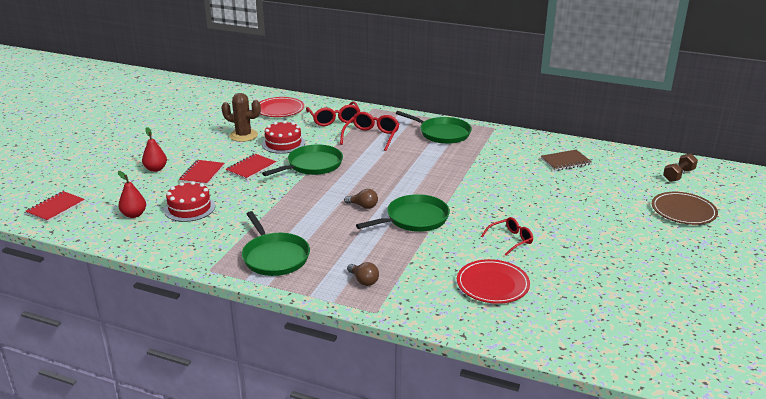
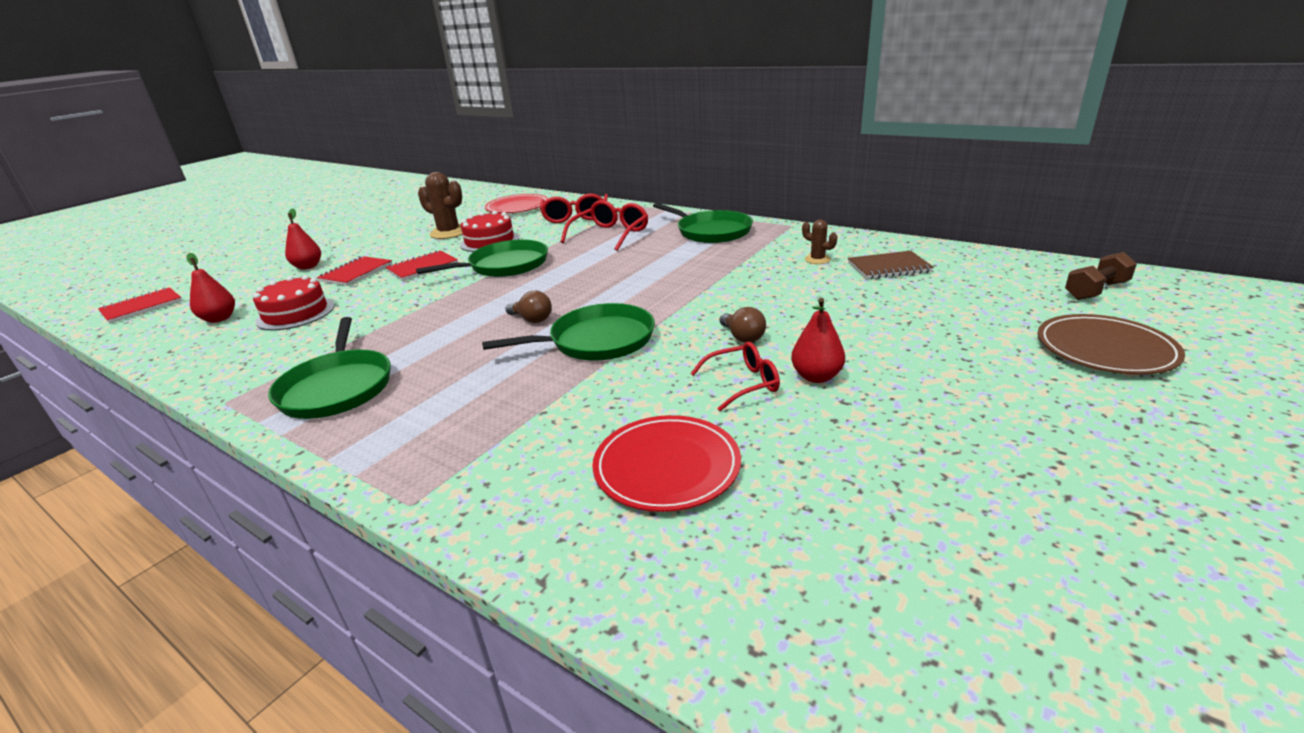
camera: 15 degrees right, 0 degrees up
brown light bulb [347,262,379,286] -> brown light bulb moved to [720,307,766,343]
none -> red pear [791,298,845,383]
none -> brown cactus [802,219,837,264]

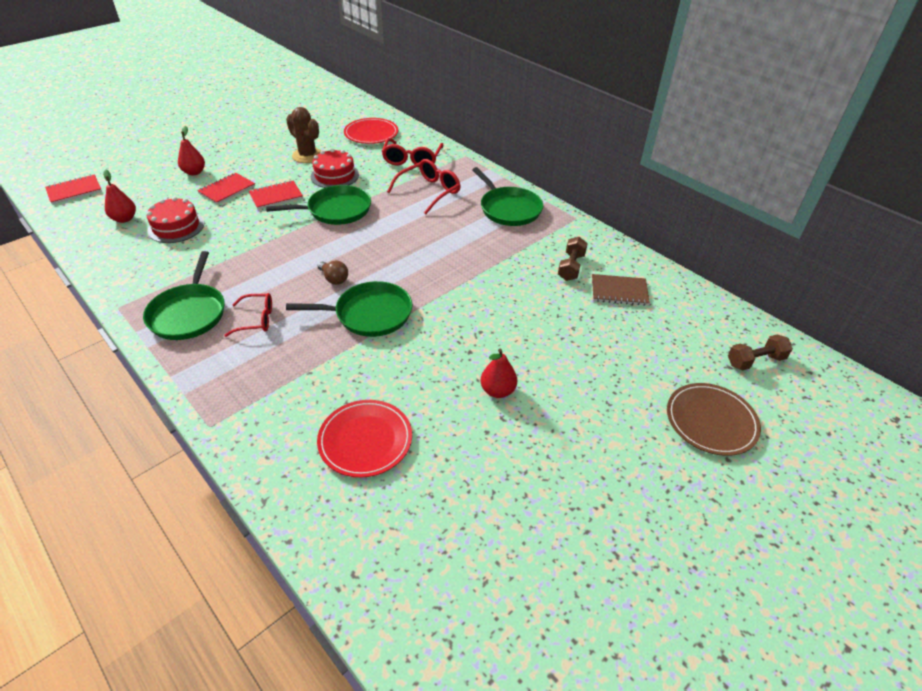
camera: 10 degrees right, 15 degrees up
red glasses [690,342,780,411] -> red glasses moved to [224,293,272,337]
brown light bulb [720,307,766,343] -> none
brown cactus [802,219,837,264] -> brown dumbbell [558,237,588,281]

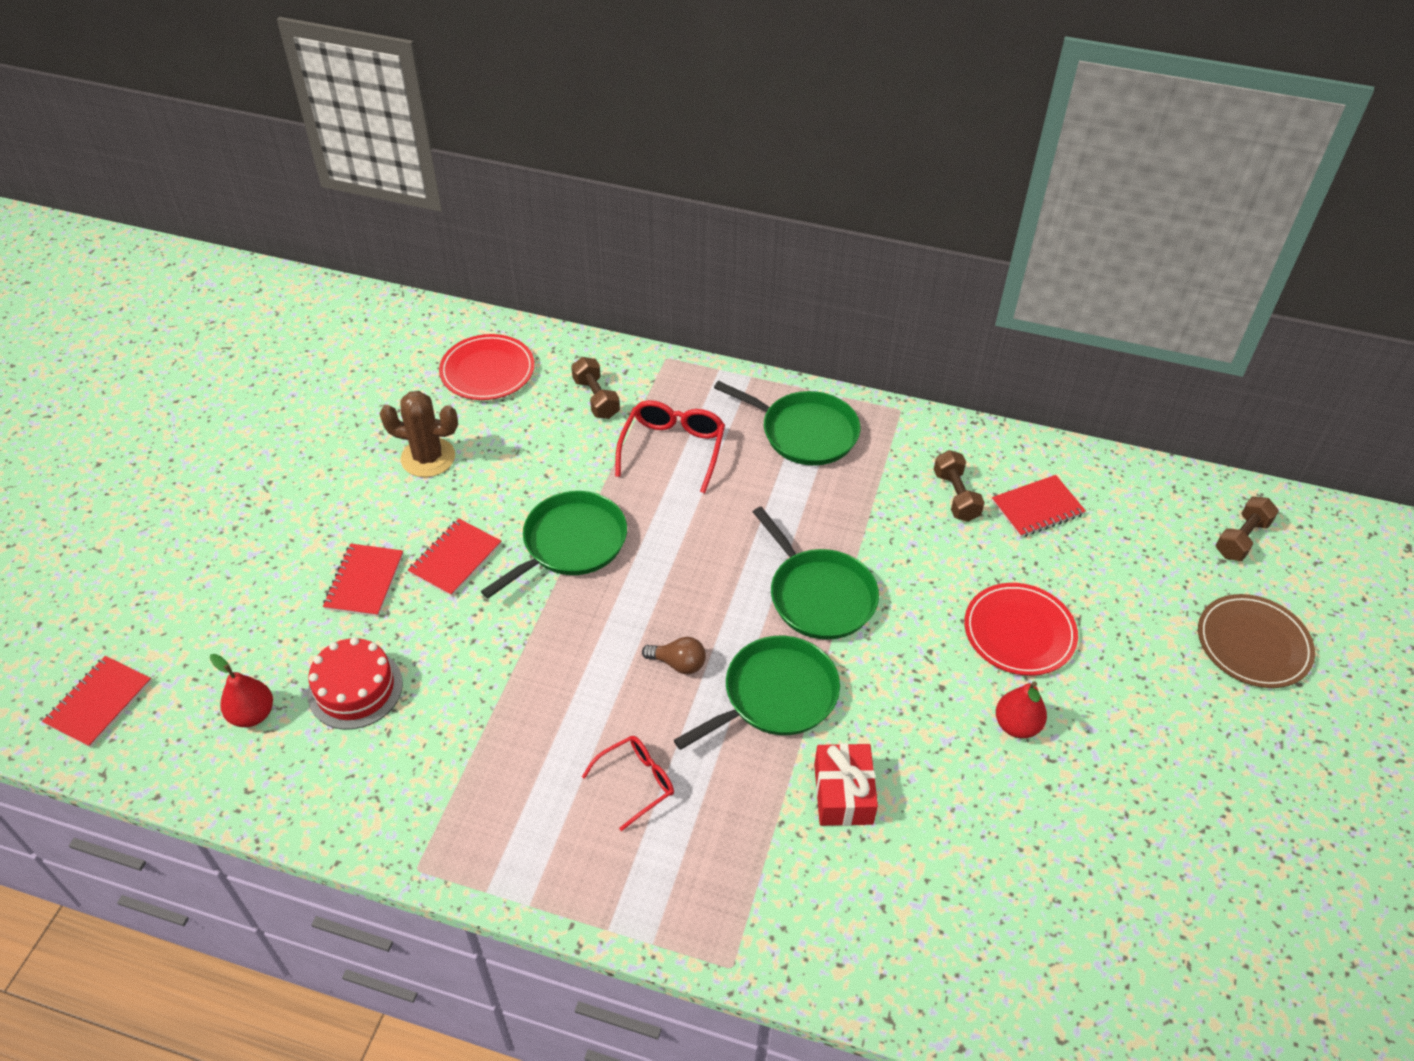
camera: 30 degrees left, 5 degrees up
green pan [143,251,225,340] -> green pan moved to [753,507,879,640]
red pear [178,126,205,175] -> none
red cake [311,149,359,188] -> none
red plate [317,400,412,478] -> red plate moved to [964,583,1078,676]
red glasses [382,138,444,166] -> brown dumbbell [571,357,620,419]
brown notebook [592,274,650,306] -> red notebook [992,475,1086,538]
none -> red gift [814,743,878,826]

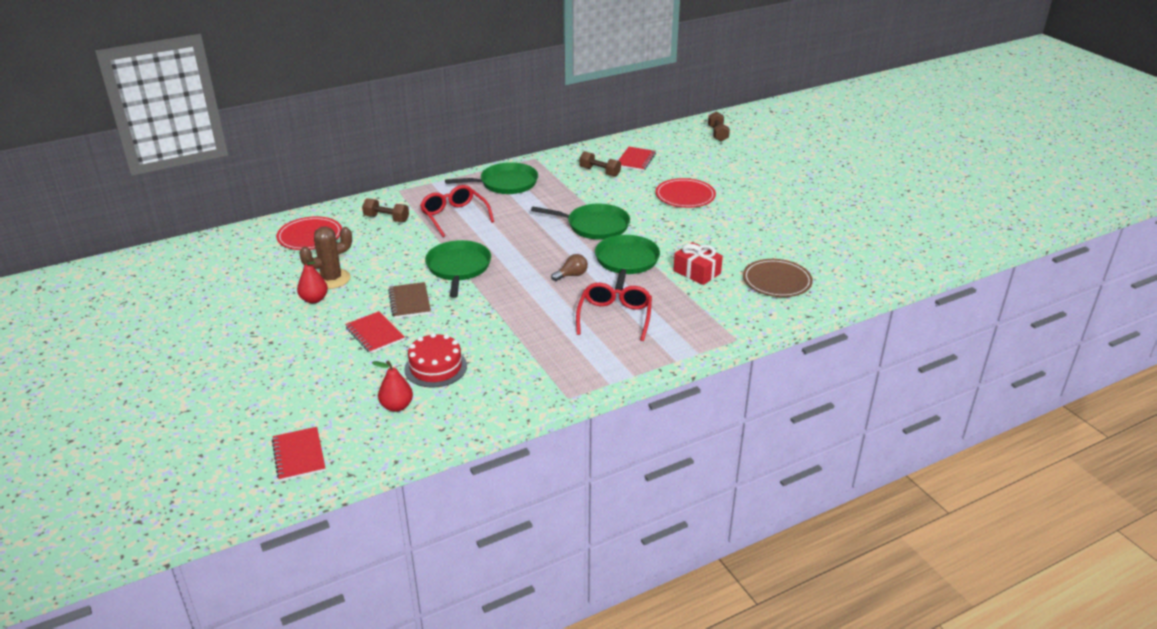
camera: 45 degrees left, 15 degrees down
red notebook [408,518,501,597] -> brown notebook [388,282,431,319]
red glasses [582,736,674,831] -> red glasses [576,283,652,341], size x1.52
red pear [996,681,1047,738] -> red pear moved to [297,257,328,303]
brown plate [1198,594,1315,688] -> brown plate moved to [743,259,813,297]

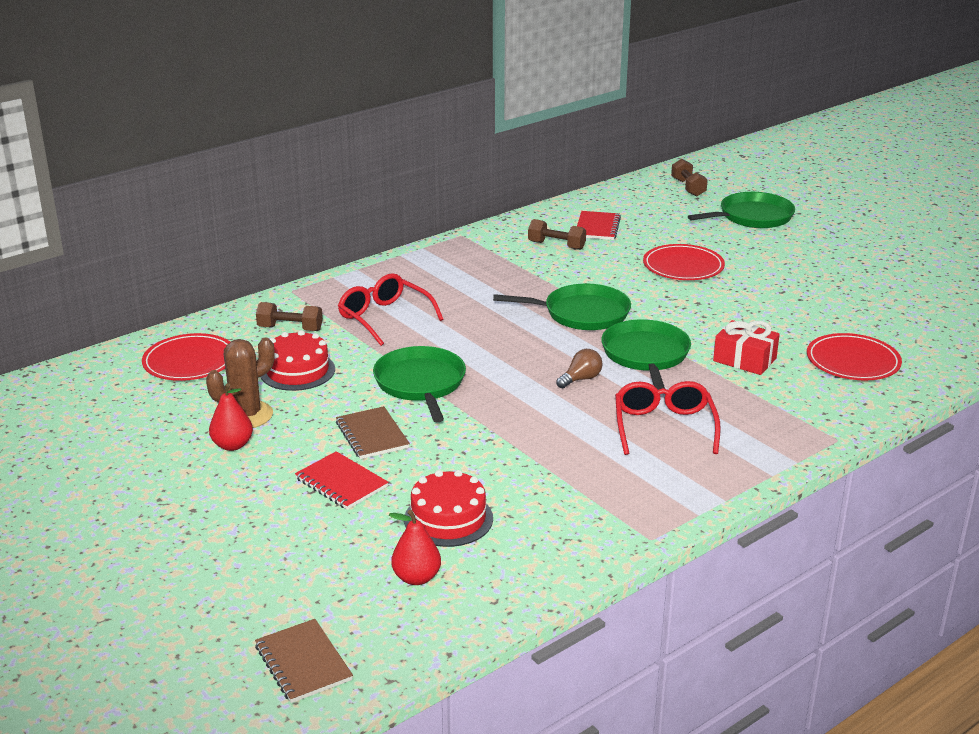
camera: 10 degrees left, 5 degrees down
red notebook [272,427,326,482] -> brown notebook [255,619,353,703]
green pan [445,162,538,194] -> green pan moved to [688,192,795,228]
brown plate [743,259,813,297] -> red plate [807,333,902,381]
none -> red cake [261,330,335,391]

